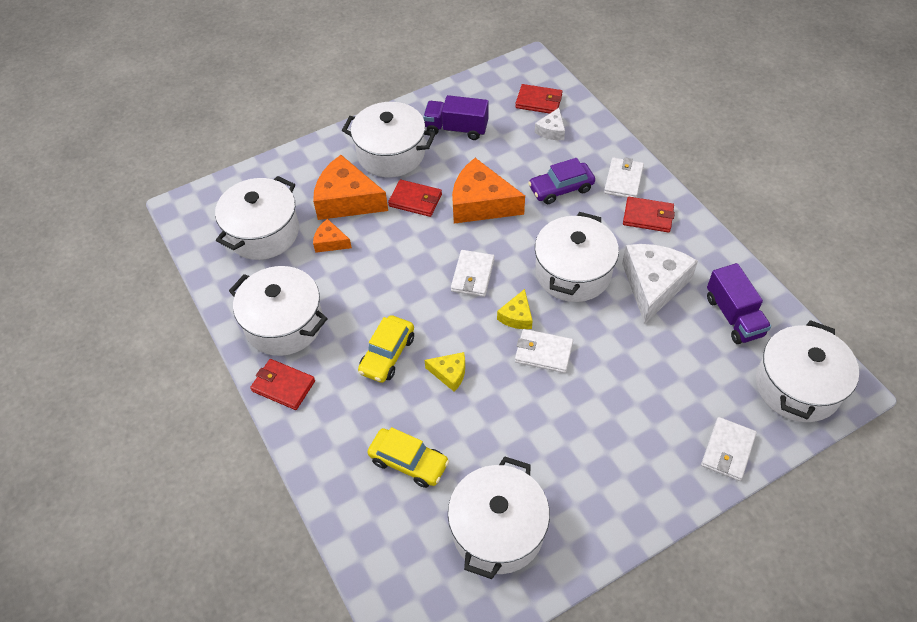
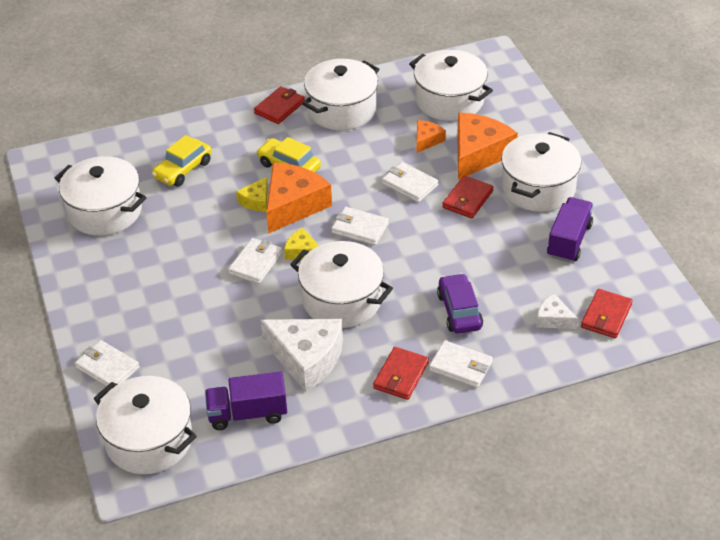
camera: 100 degrees right, 10 degrees down
orange cheese [452,158,525,224] -> orange cheese moved to [266,163,332,234]
none -> white wallet [382,162,439,202]

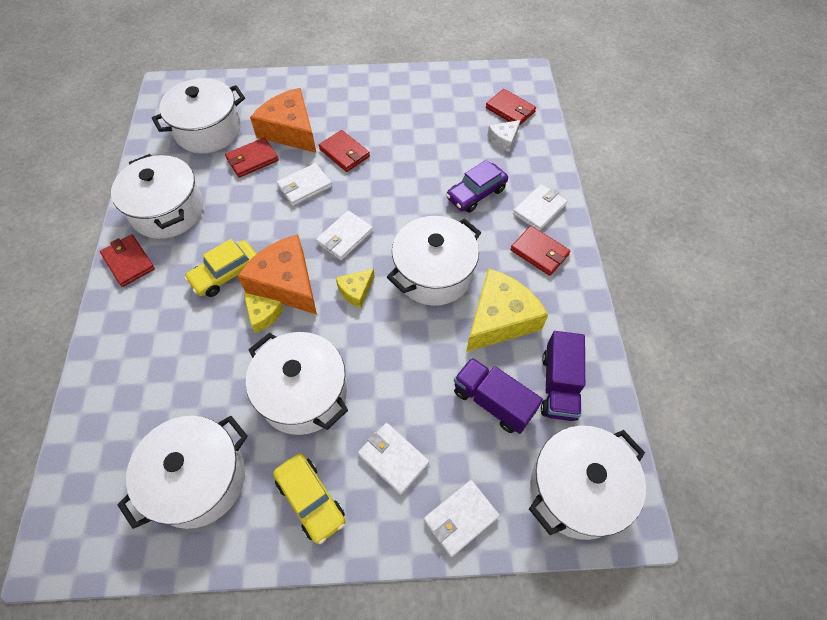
camera: 75 degrees left, 15 degrees up
yellow car [152,135,212,187] -> yellow car moved to [273,454,345,544]
white wallet [228,238,282,284] -> white wallet moved to [358,423,429,495]
white cheese [261,319,343,392] -> yellow cheese [466,268,548,352]
orange cheese [417,120,446,153] -> red wallet [225,138,279,178]
purple car [437,273,483,334] -> purple car turned 45 degrees counterclockwise [446,160,508,213]
white pot [501,132,581,212] -> white pot moved to [246,332,348,435]
purple truck [547,197,593,262] -> purple truck moved to [454,357,543,434]

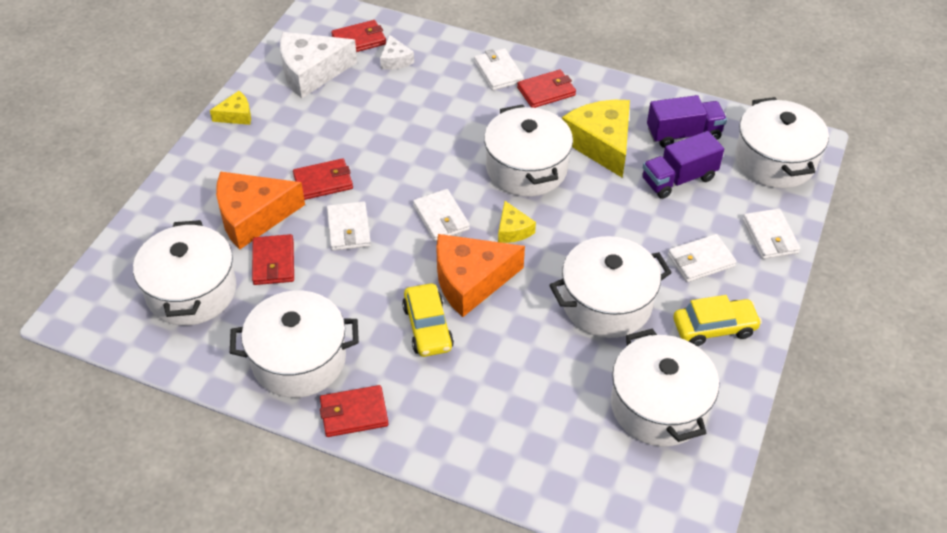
camera: 65 degrees left, 10 degrees down
yellow cheese [243,292,284,333] -> yellow cheese moved to [210,91,251,125]
purple car [446,160,508,213] -> none
purple truck [541,331,585,421] -> purple truck turned 45 degrees counterclockwise [647,95,727,148]
none -> white cheese [280,32,357,98]

